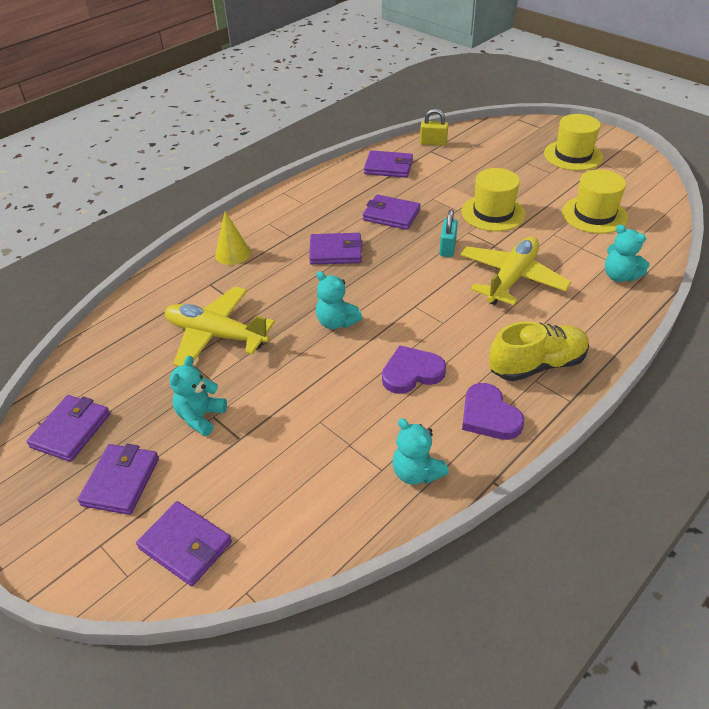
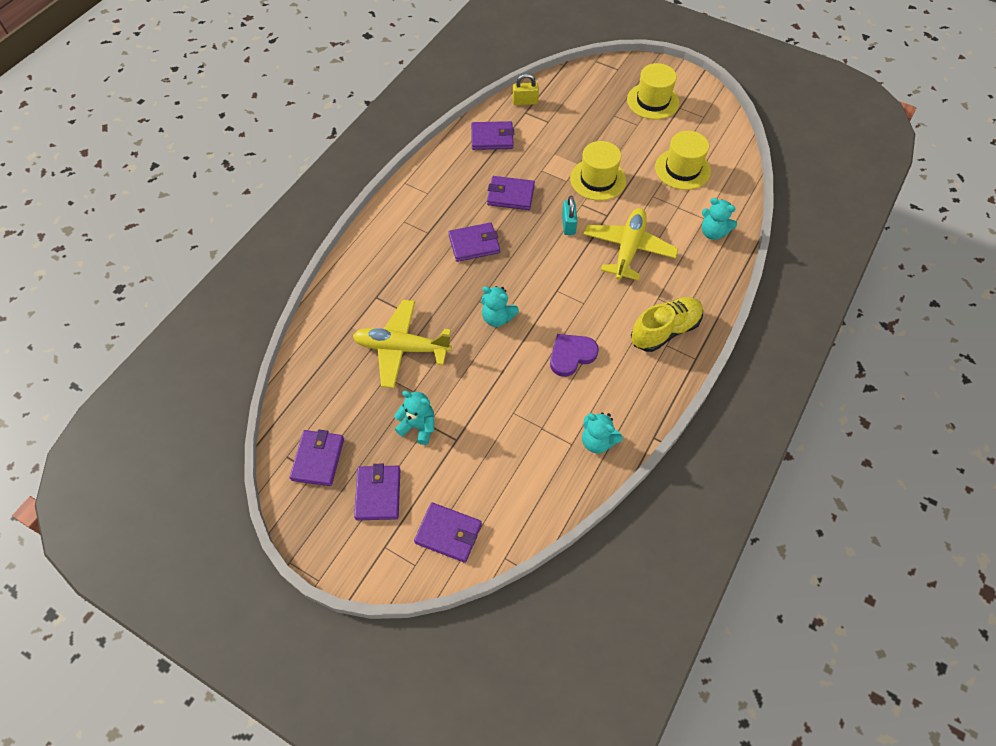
camera: 15 degrees left, 15 degrees up
turquoise teddy bear [170,356,227,436] -> turquoise teddy bear turned 105 degrees clockwise [394,391,434,445]
yellow cone [215,211,251,265] -> none
purple heart [462,383,524,440] -> none

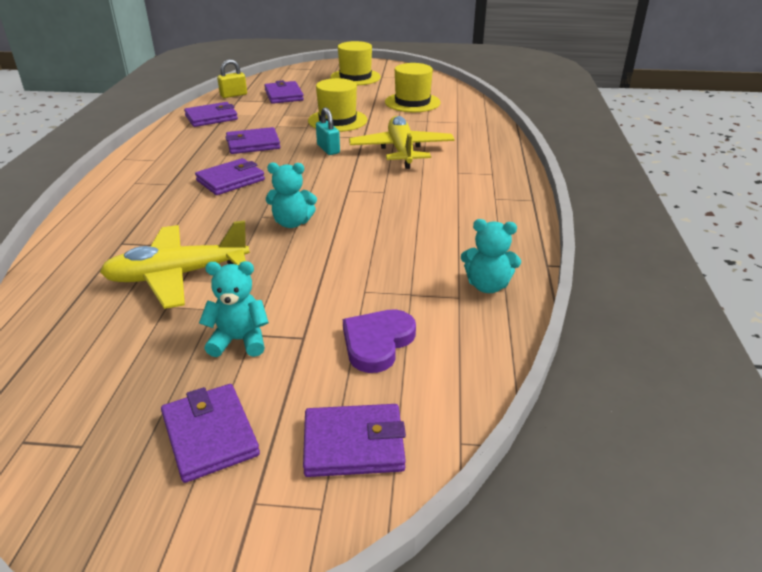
camera: 25 degrees left, 25 degrees down
purple wallet [290,430,344,486] -> purple wallet moved to [264,80,304,104]
purple heart [550,334,599,377] -> purple heart moved to [343,309,416,373]
yellow shoe [631,297,703,352] -> none
turquoise teddy bear [702,198,737,240] -> none

